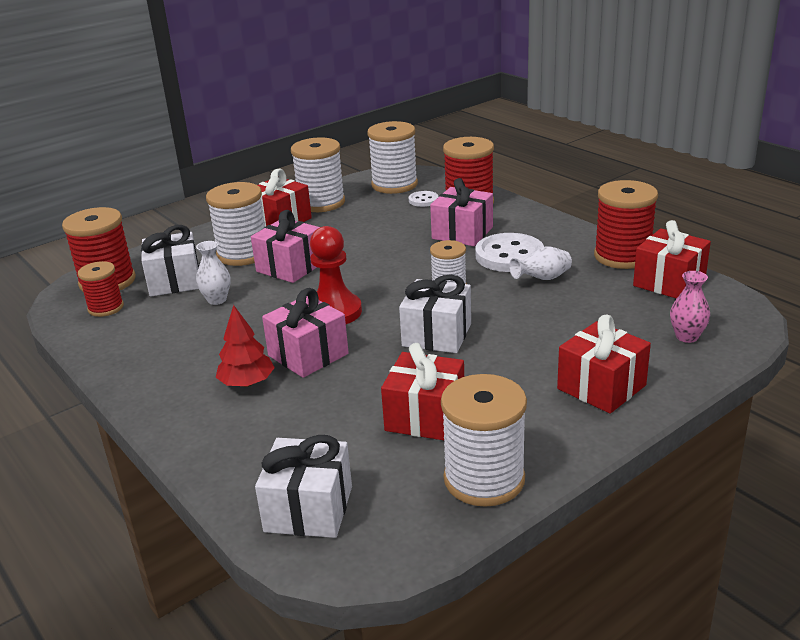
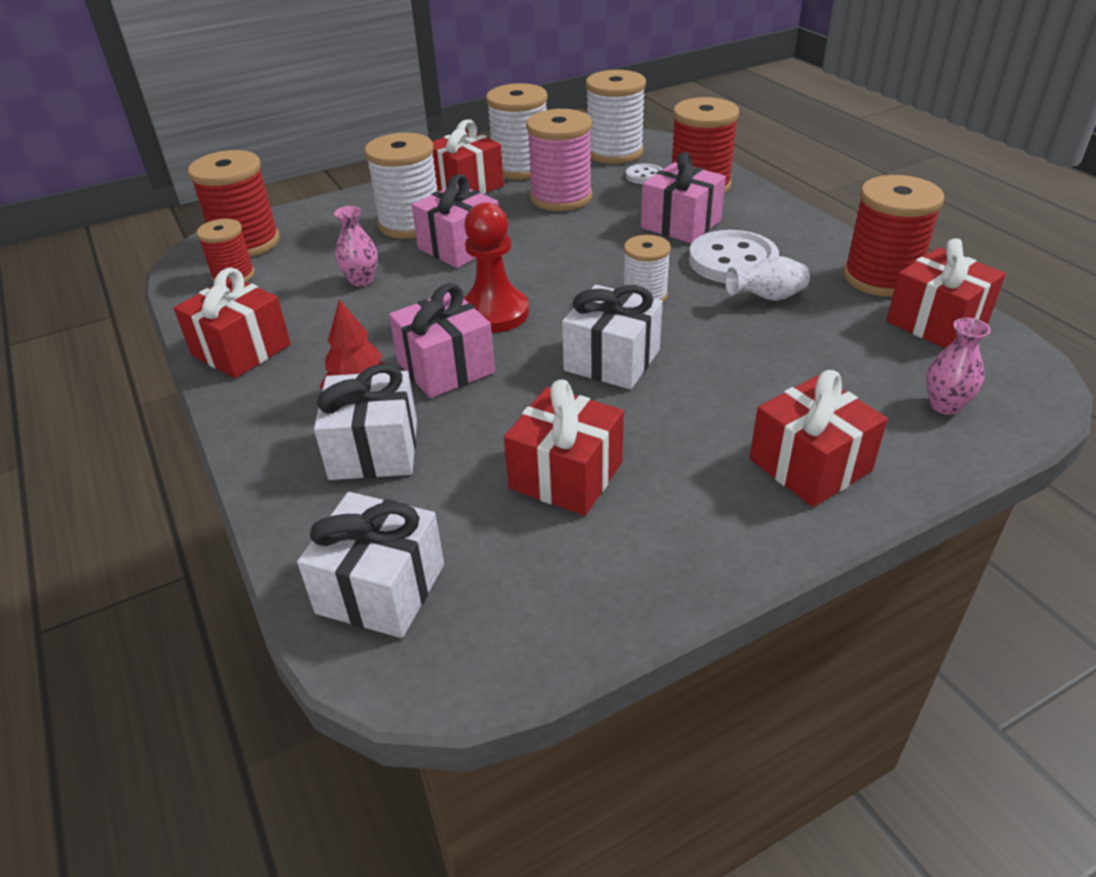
camera: 10 degrees right, 10 degrees up
white gift [141,225,199,297] -> white gift moved to [314,364,417,480]
white vase [196,241,231,305] -> pink vase [334,206,378,287]
white spool [441,374,527,507] -> none
none -> red gift [174,267,291,378]
none -> pink spool [526,109,592,211]

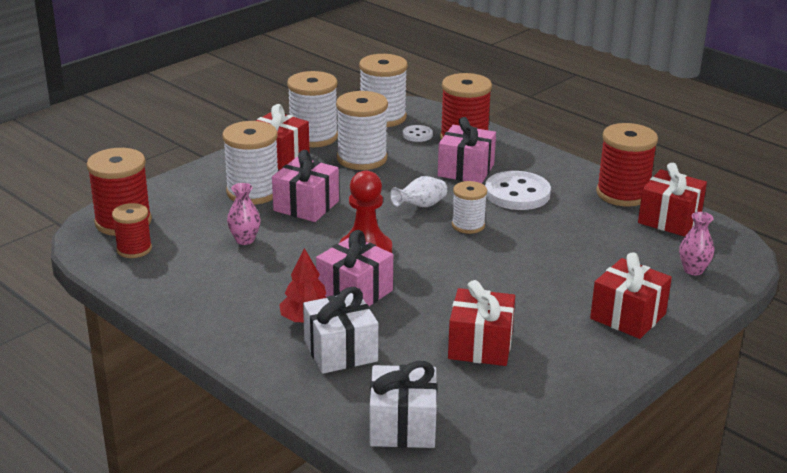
camera: 20 degrees left, 10 degrees down
red gift [174,267,291,378] -> none
pink spool [526,109,592,211] -> white spool [336,91,388,170]
white gift [562,285,663,389] -> none
white vase [725,256,810,301] -> white vase moved to [390,176,447,207]

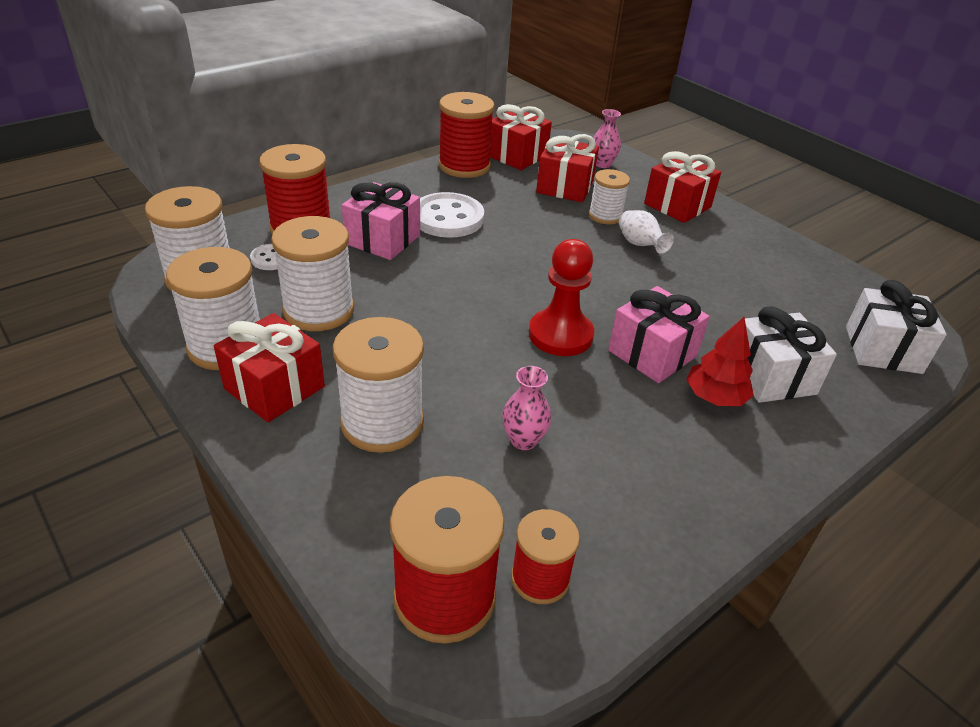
camera: 85 degrees left, 10 degrees up
pink gift [272,150,339,222] -> none
white vase [390,176,447,207] -> white vase moved to [619,210,674,254]
red gift [448,280,515,366] -> red gift moved to [536,134,599,202]
white spool [452,181,487,234] -> white spool moved to [589,169,630,224]

